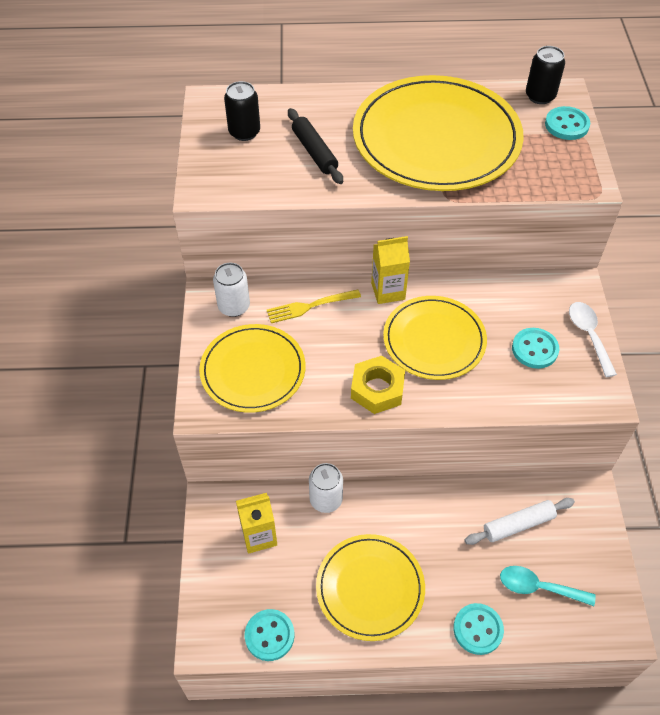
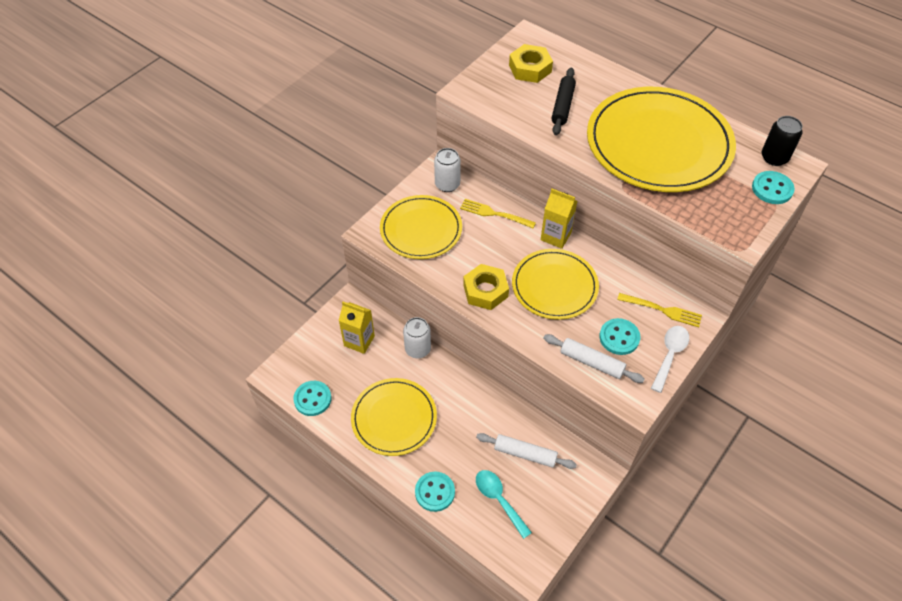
camera: 40 degrees right, 0 degrees up
black can [224,81,260,141] -> yellow nut [509,44,553,83]
none -> white rolling pin [543,334,645,383]
none -> yellow fork [617,293,702,327]

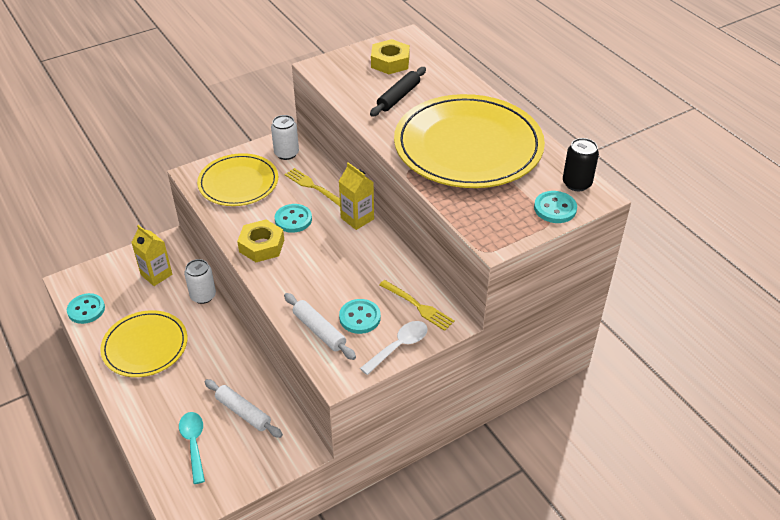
camera: 20 degrees right, 10 degrees down
turquoise button [415,472,455,512] -> turquoise button moved to [275,204,312,233]
yellow plate [512,249,599,320] -> none

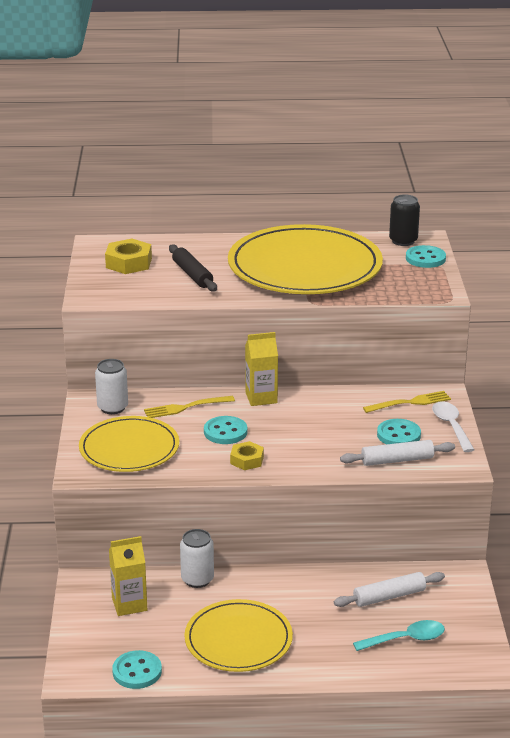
camera: 60 degrees left, 15 degrees down
turquoise spoon [179,412,205,484] -> turquoise spoon turned 150 degrees clockwise [353,620,445,651]
yellow nut [237,220,284,262] -> yellow nut [230,441,264,470], size x0.65

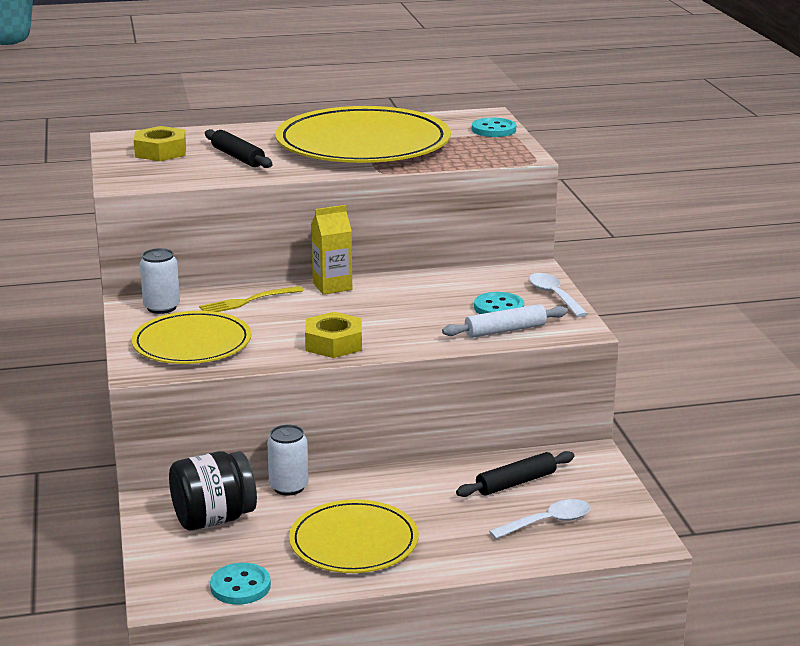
camera: 10 degrees left, 5 degrees down
yellow carton [109,536,147,616] -> black jar [169,451,257,531]
turquoise button [204,416,247,444] -> none
yellow nut [230,441,264,470] -> yellow nut [305,312,362,358], size x1.54
white rolling pin [334,572,445,607] -> black rolling pin [456,451,574,497]
turquoise spoon [353,620,445,651] -> white spoon [489,499,591,539]
yellow fork [363,391,451,413] -> none
black can [389,195,420,246] -> none

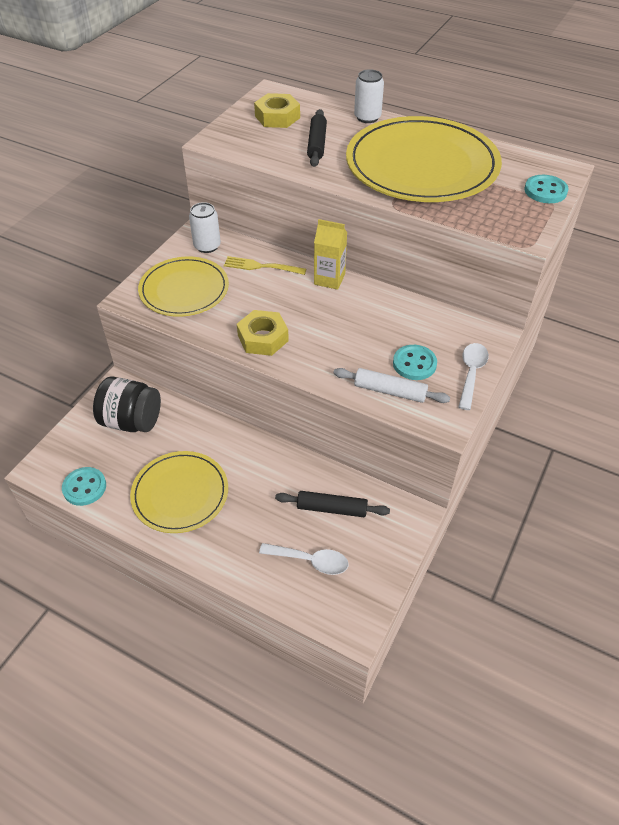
camera: 40 degrees right, 25 degrees up
white can [267,425,309,496] -> white can moved to [354,69,384,123]

